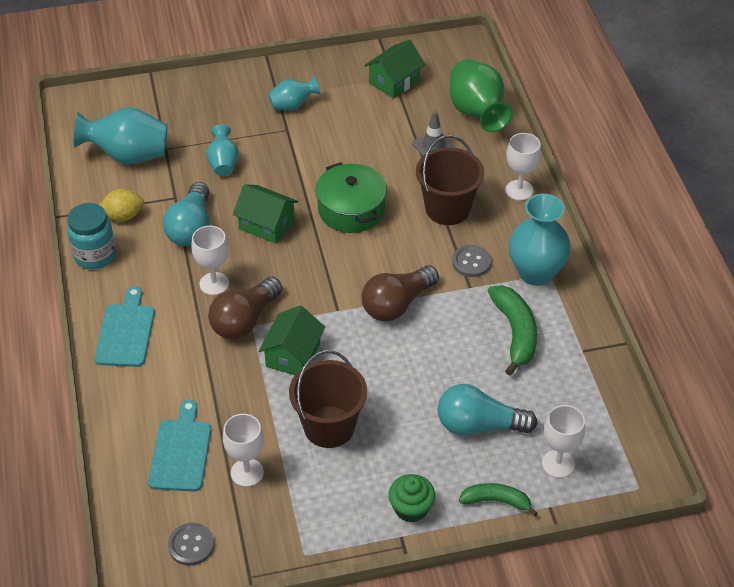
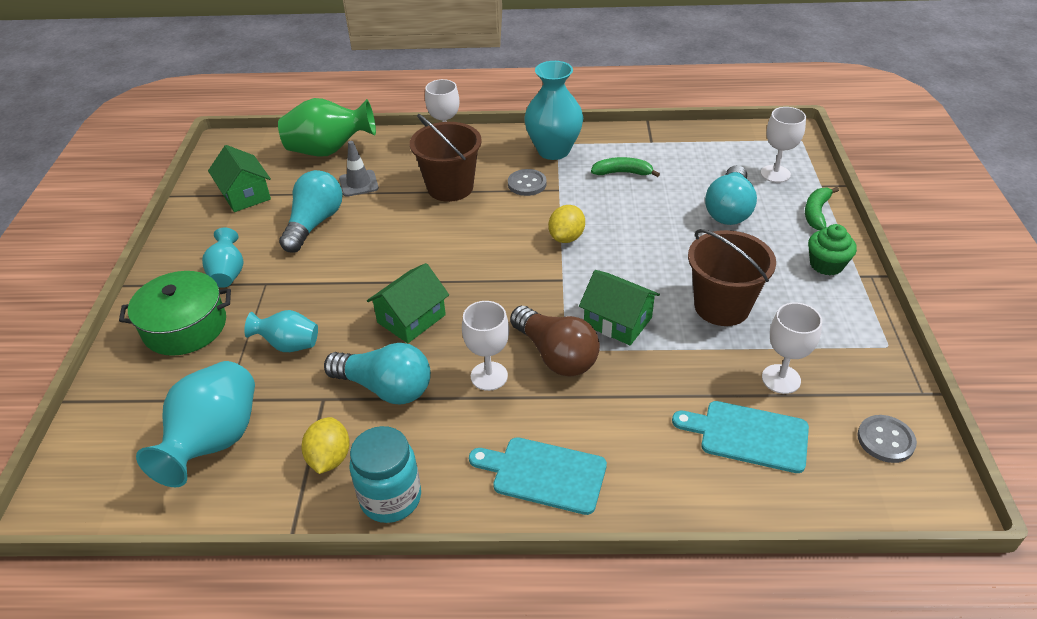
camera: 75 degrees left, 5 degrees down
green pot [315,162,387,233] -> green pot moved to [119,271,231,356]
brown light bulb [362,265,439,321] -> yellow lemon [548,205,585,243]
green banana [488,285,537,375] -> green banana [591,157,660,177], size x0.64
none -> turquoise light bulb [279,170,343,252]

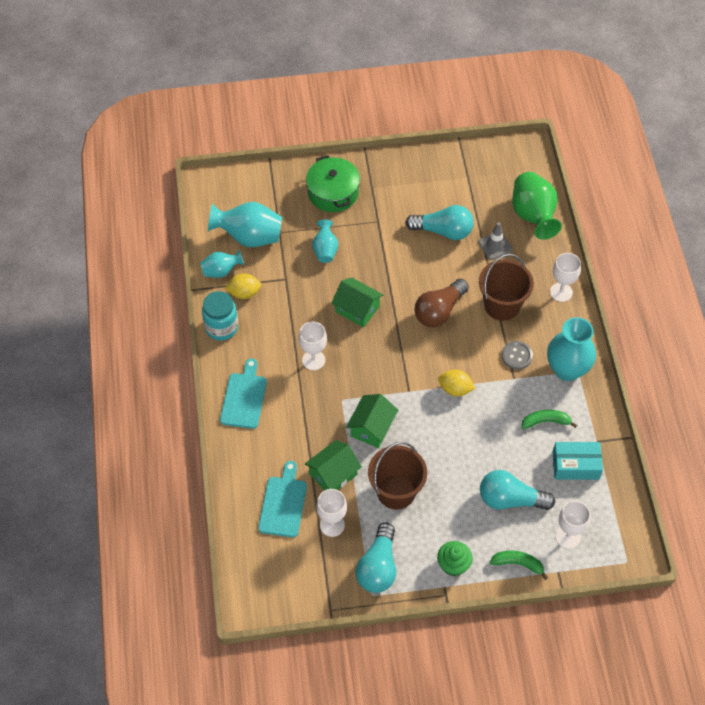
camera: 80 degrees right, 15 degrees up
turquoise vase [202,228,243,288] -> turquoise vase moved to [200,250,244,278]
green house [208,145,271,212] -> green house moved to [305,440,362,491]
turquoise light bulb [324,343,431,405] -> turquoise light bulb moved to [355,523,396,593]
brown light bulb [510,306,600,376] -> brown light bulb moved to [414,279,469,327]
green banana [591,157,660,177] -> green banana turned 90 degrees counterclockwise [521,410,577,429]
grey button [857,415,917,463] -> none
none -> turquoise box [553,442,603,480]

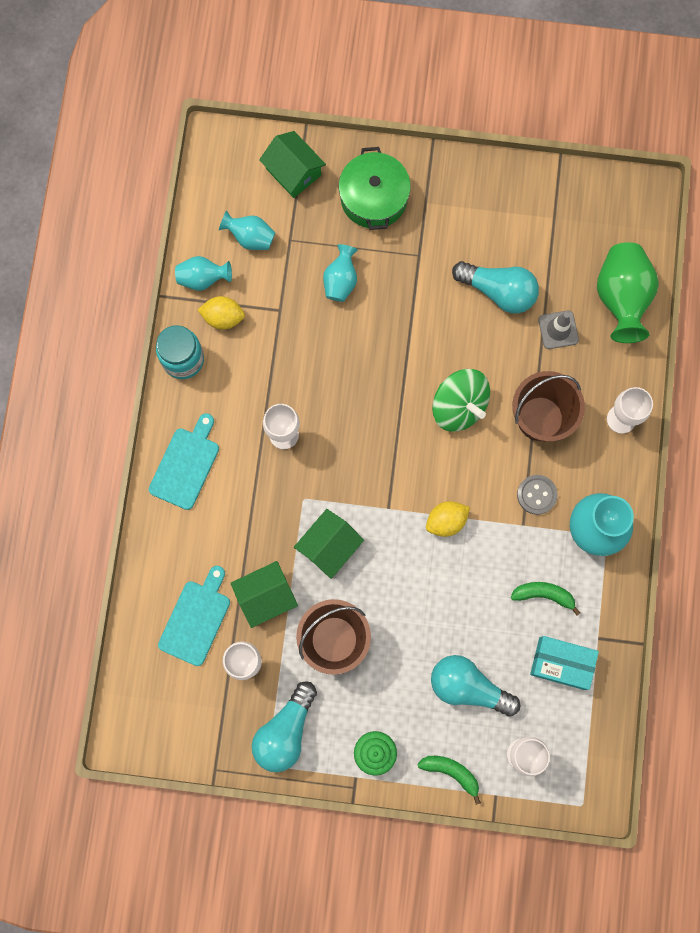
camera: 15 degrees right, 20 degrees up
turquoise vase [208,202,282,247] -> turquoise vase [219,211,275,250], size x0.57
green house [331,277,383,327] -> green house moved to [259,131,326,198]
brown light bulb [414,279,469,327] -> green spinning top [432,369,490,432]
yellow lemon [438,370,475,396] -> yellow lemon turned 60 degrees counterclockwise [426,501,470,537]

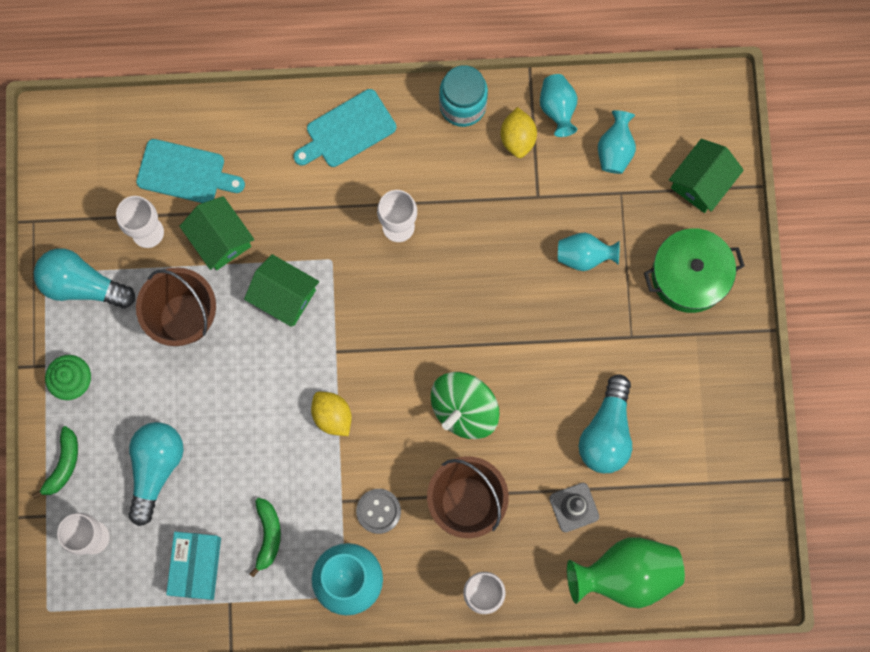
camera: 80 degrees right, 0 degrees up
turquoise cutting board [149,413,219,510] -> turquoise cutting board turned 135 degrees clockwise [293,89,396,167]

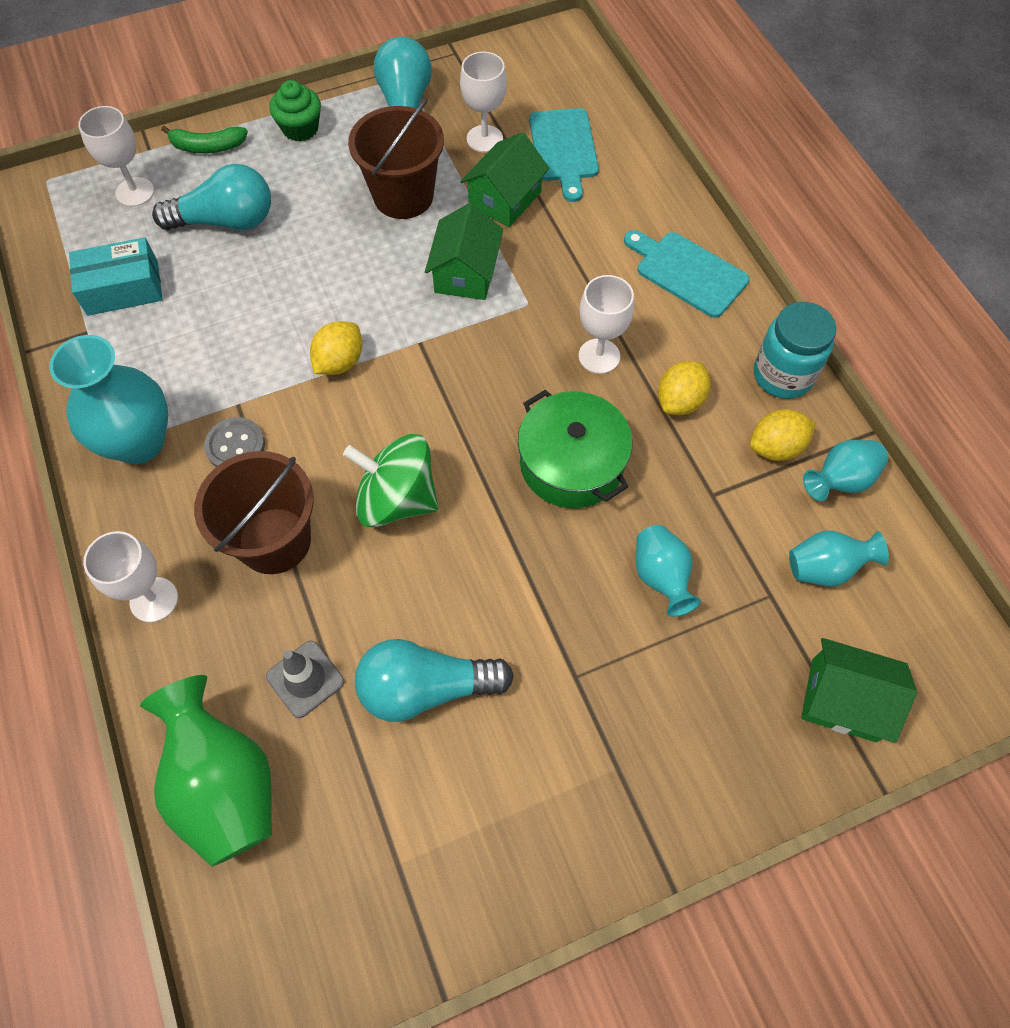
camera: 70 degrees right, 15 degrees down
green banana [249,498,281,577] -> none
green pot [644,228,745,313] -> green pot moved to [518,390,633,508]
none -> yellow lemon [658,361,711,415]

